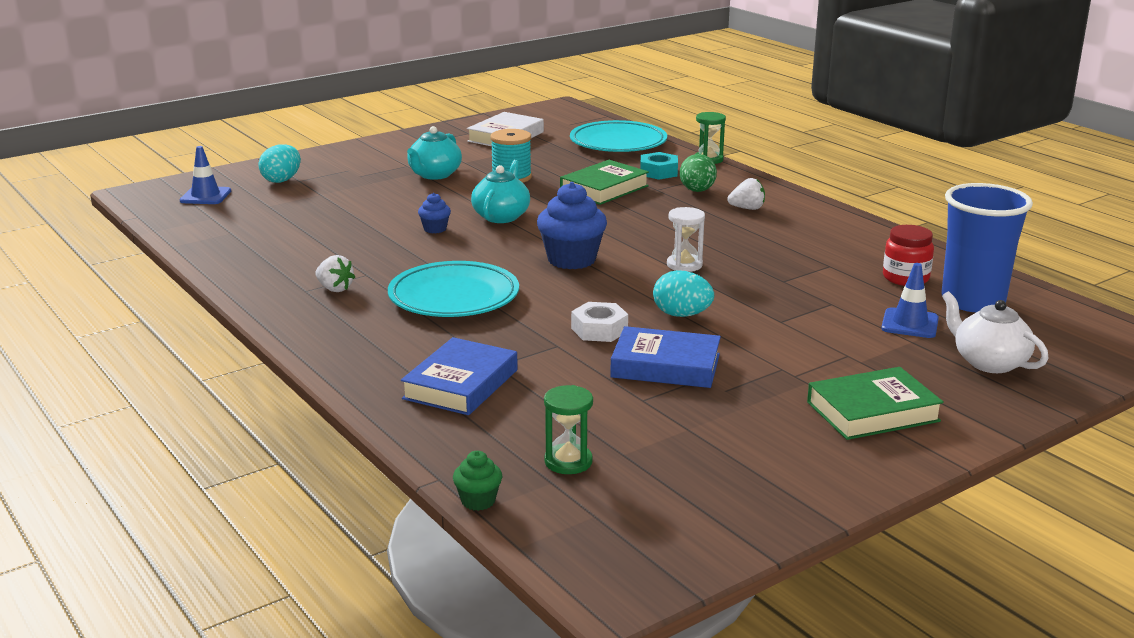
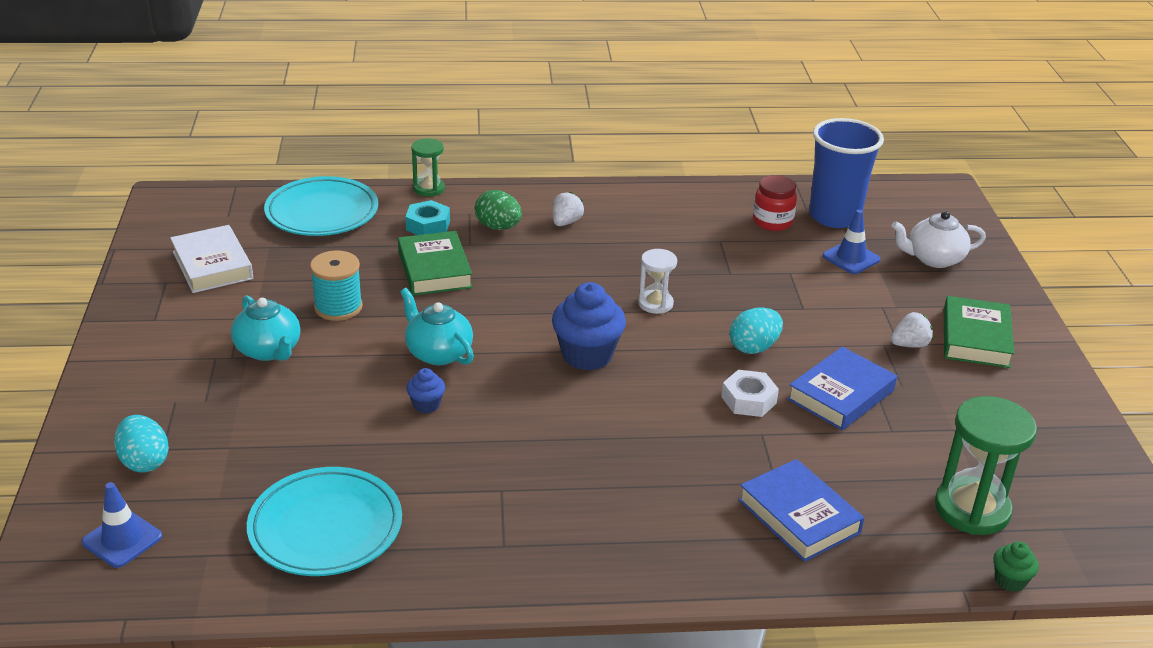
camera: 60 degrees left, 10 degrees up
white strawberry [315,255,355,292] -> white strawberry moved to [891,312,933,348]
turquoise plate [388,261,519,317] -> turquoise plate moved to [247,467,402,576]
green hourglass [544,385,593,474] -> green hourglass [935,396,1037,535], size x1.77

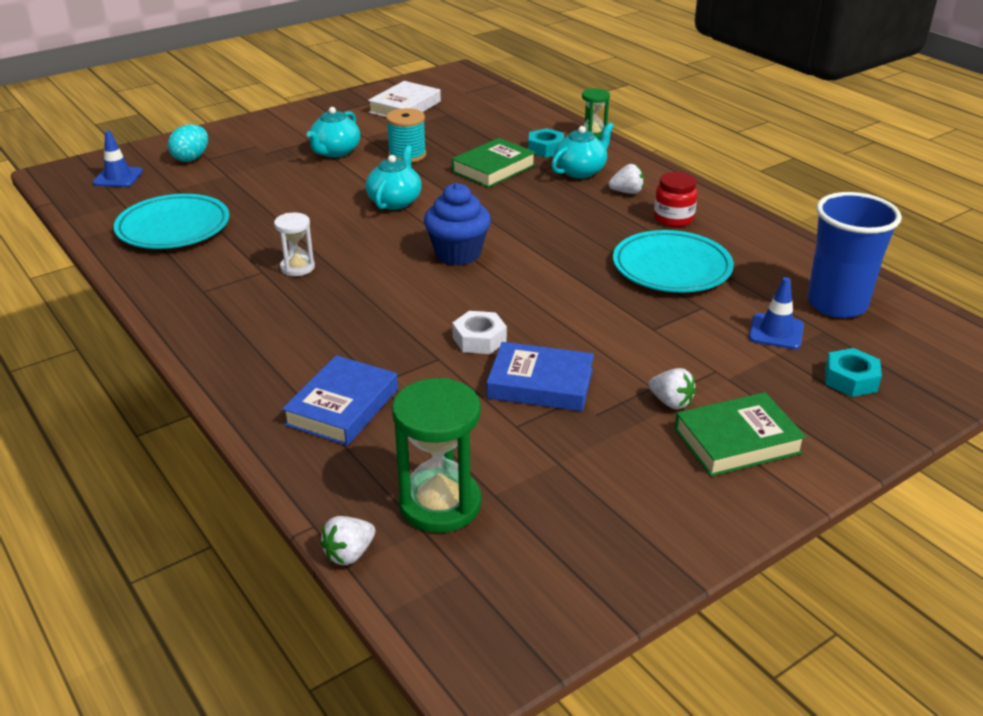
camera: 60 degrees right, 0 degrees up
turquoise plate [264,176,378,236] -> turquoise plate moved to [613,230,734,292]
blue cupcake [407,368,445,413] -> none
green egg [475,190,522,230] -> turquoise teapot [551,122,614,178]
white hourglass [638,249,677,314] -> white hourglass moved to [274,213,315,276]
turquoise egg [730,307,783,354] -> none
red jar [753,175,797,231] -> red jar moved to [654,172,698,227]
white teapot [892,211,986,268] -> turquoise nut [825,348,882,397]
green cupcake [993,541,1039,592] -> white strawberry [320,516,375,565]

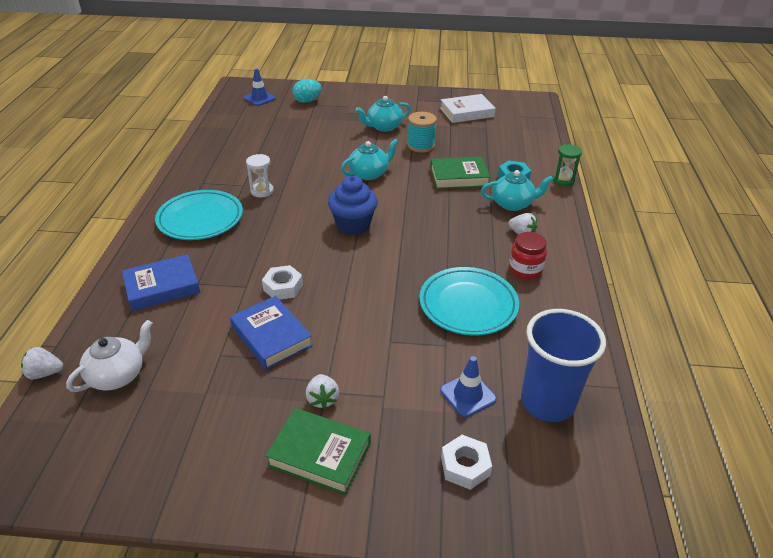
camera: 40 degrees right, 5 degrees up
turquoise plate [114,194,229,249] -> turquoise plate moved to [155,190,243,240]
green hourglass [392,378,481,533] -> white teapot [66,320,153,392]
turquoise nut [825,348,882,397] -> white nut [441,435,492,490]

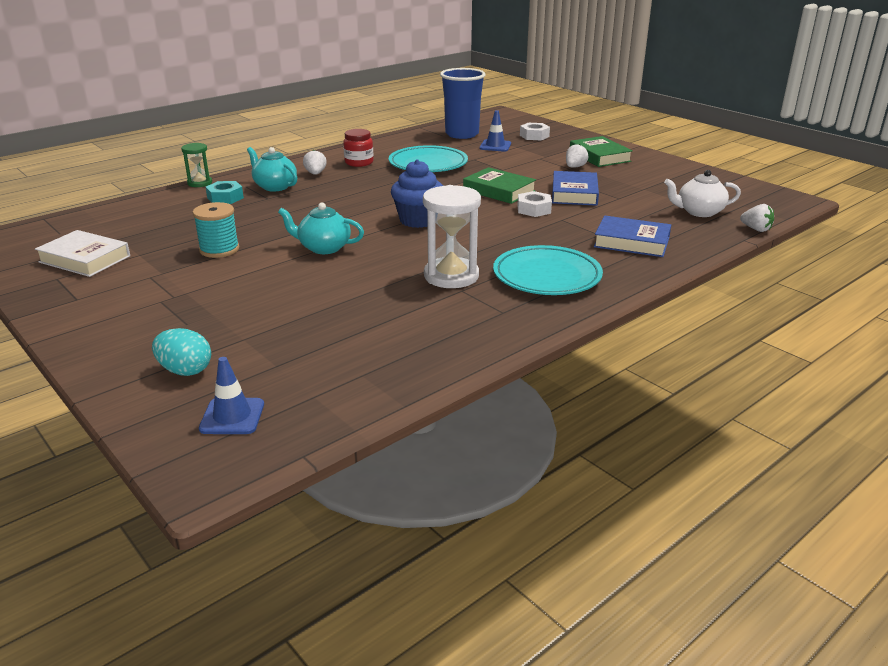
camera: 135 degrees left, 10 degrees down
white hourglass [246,154,274,197] -> white hourglass [423,185,481,288], size x1.77
turquoise teapot [356,96,411,132] -> none
green book [430,157,490,189] -> green book moved to [463,167,536,204]

